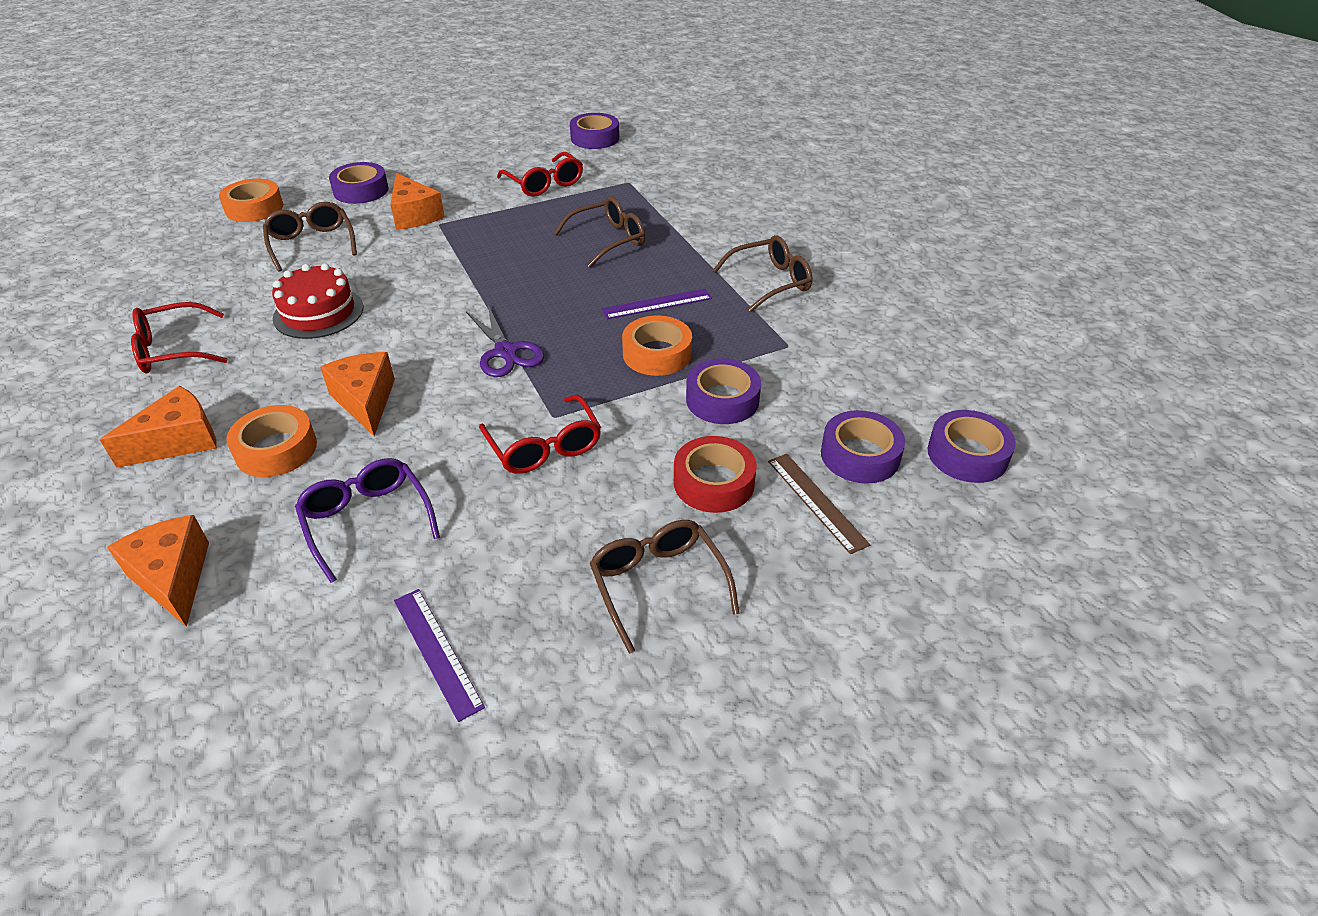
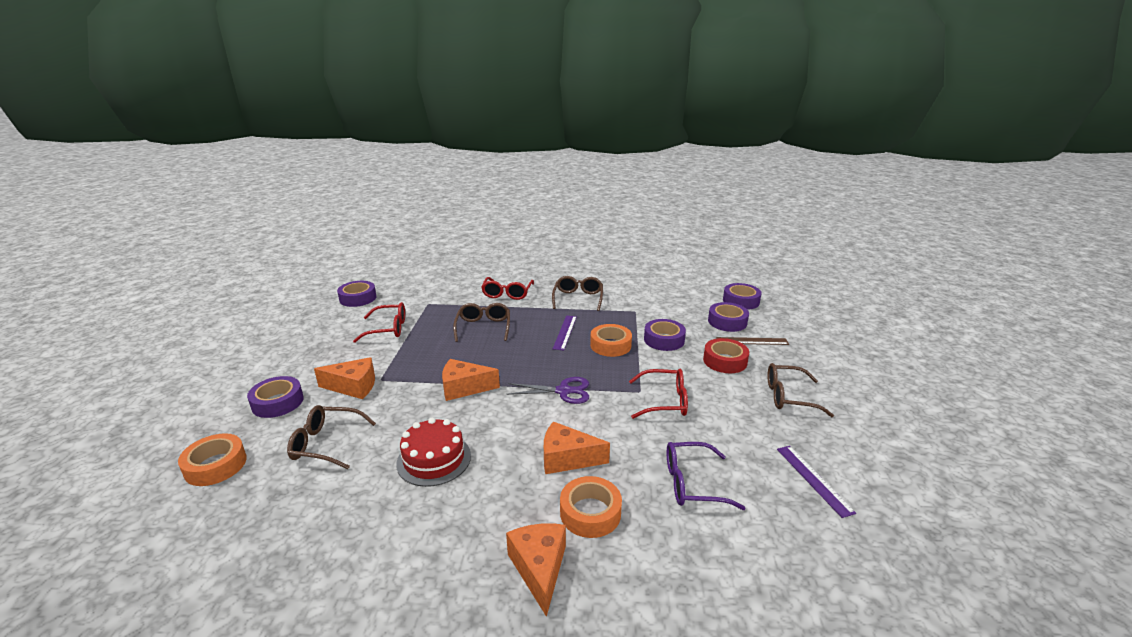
camera: 60 degrees left, 15 degrees down
orange cheese [107,515,209,627] -> orange cheese moved to [442,359,500,401]
red glasses [131,302,228,373] -> red glasses moved to [481,277,534,300]
purple ruler [394,589,485,722] -> purple ruler turned 75 degrees clockwise [777,446,856,518]

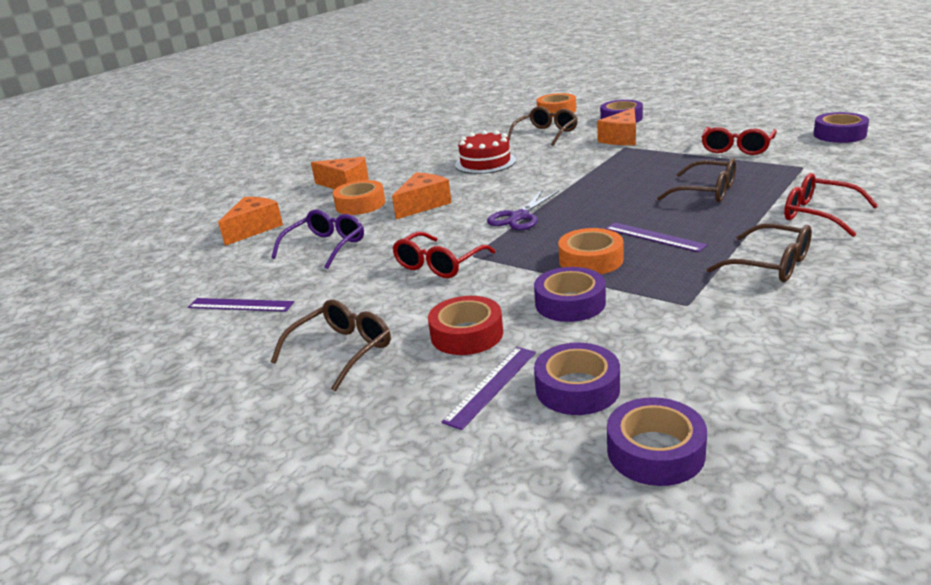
camera: 125 degrees right, 0 degrees up
orange cheese [442,359,500,401] -> orange cheese moved to [218,197,283,246]
brown ruler [716,337,789,345] -> purple ruler [442,347,536,430]

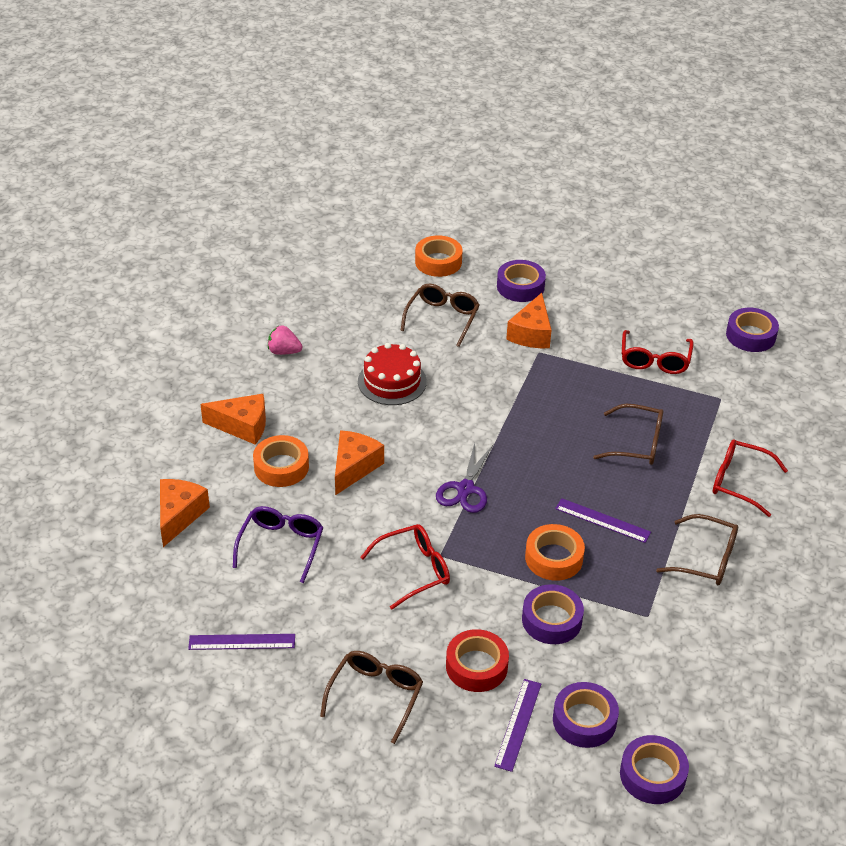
camera: 20 degrees left, 15 degrees up
red glasses [392,232,495,278] -> red glasses turned 135 degrees counterclockwise [360,524,450,610]
none -> pink strawberry [268,325,303,355]

